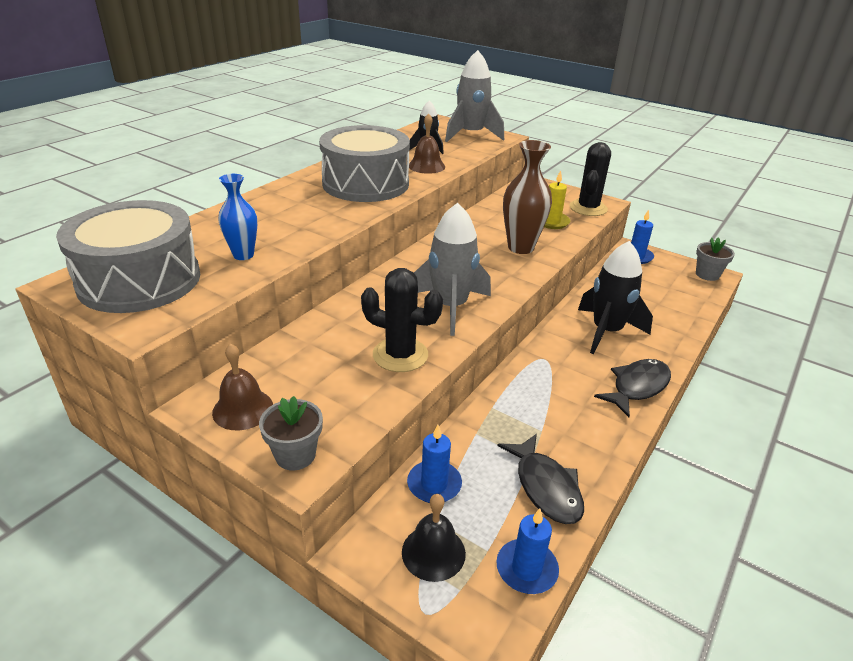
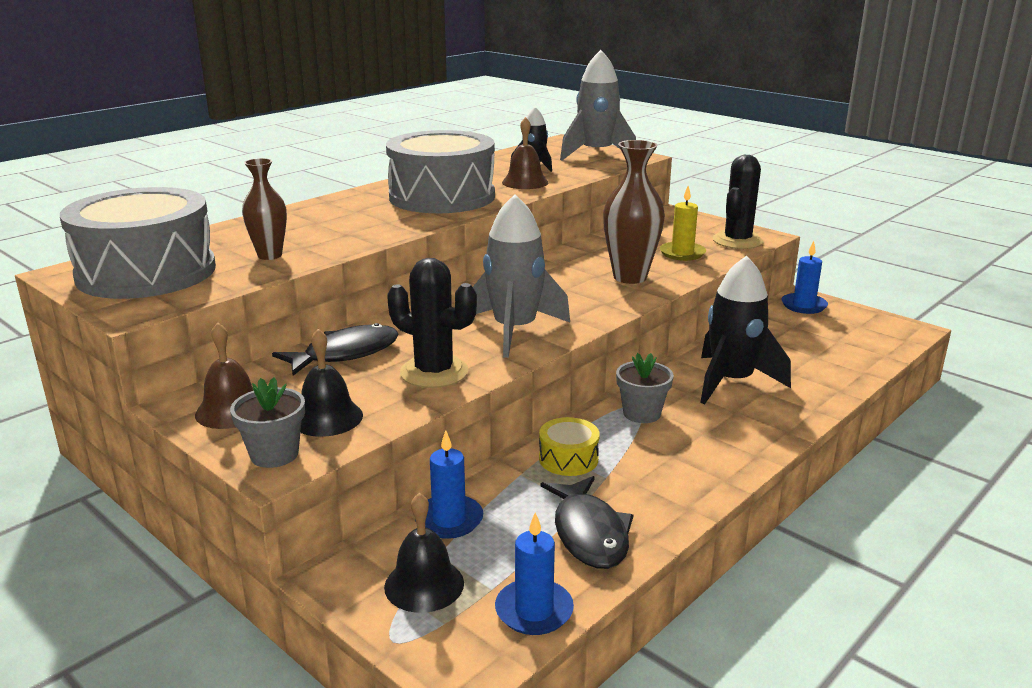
camera: 10 degrees right, 10 degrees down
blue vase [218,174,257,260] -> brown vase [242,158,287,260]
black fish [594,359,671,417] -> black fish moved to [272,323,399,376]
grey flower pot [696,237,735,281] -> grey flower pot moved to [616,353,674,423]
none -> black bell [300,329,363,437]
none -> yellow drum [539,417,600,476]

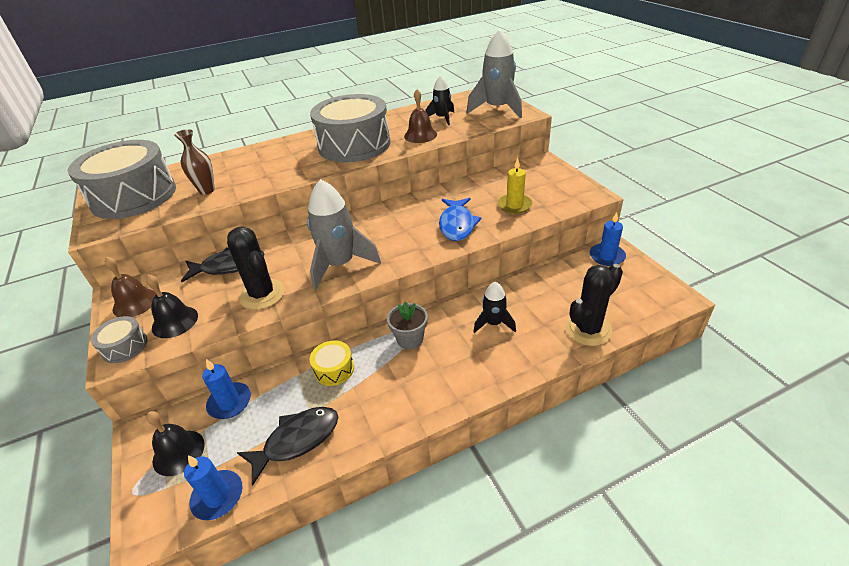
camera: 25 degrees right, 15 degrees up
grey flower pot [230,378,305,468] -> grey drum [91,316,148,363]
black fish [540,476,633,569] -> black fish turned 135 degrees counterclockwise [237,407,339,485]
brown vase [603,140,665,284] -> blue fish [439,198,481,241]
black rocket [700,256,791,404] -> black rocket [473,282,516,333], size x0.56
black cactus [713,155,763,249] -> black cactus moved to [565,264,623,346]

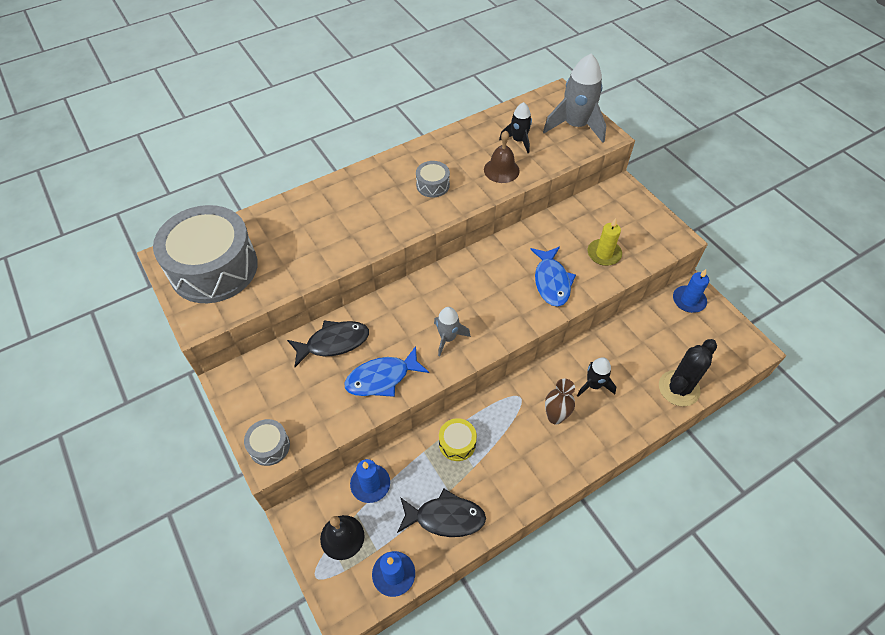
camera: 10 degrees left, 15 degrees up
brown bell [105,257,156,317] -> none
black bell [146,274,198,338] -> none
brown vase [174,129,215,195] -> brown vase moved to [545,379,575,424]
black cactus [227,227,285,310] -> blue fish [344,346,429,397]
black fish [237,407,339,485] -> black fish turned 45 degrees clockwise [397,489,486,537]
grey rocket [307,179,381,290] -> grey rocket [434,307,471,356], size x0.56
grey drum [310,94,391,163] -> grey drum [416,161,450,198], size x0.42
grey flower pot [387,302,428,350] -> none

